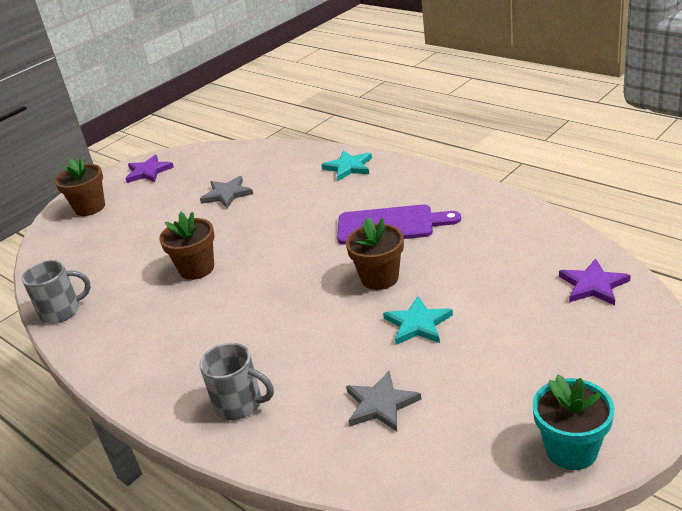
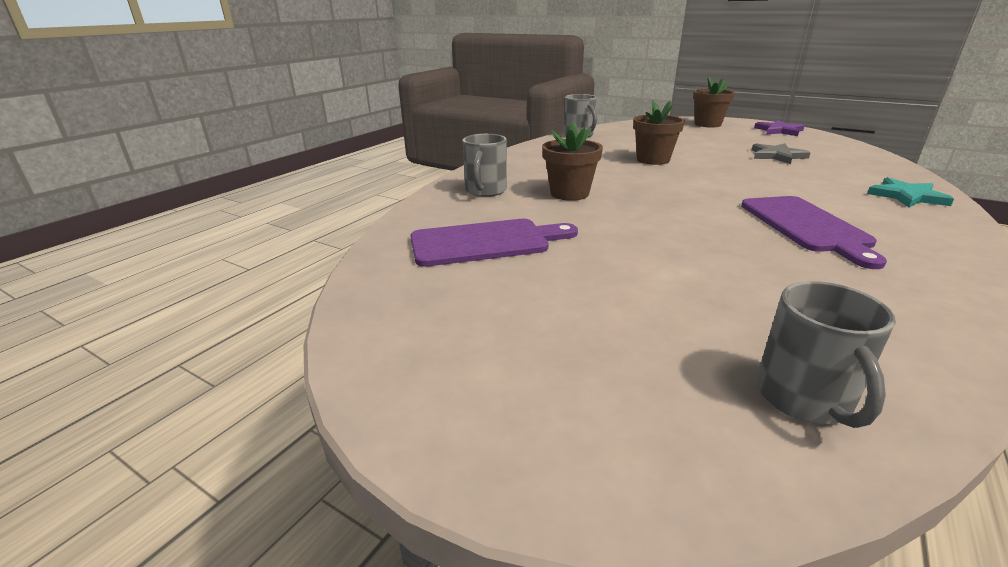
camera: 75 degrees right, 5 degrees down
brown flower pot [346,217,404,290] -> brown flower pot moved to [542,122,603,201]
grey star [346,371,421,432] -> purple cutting board [410,219,578,267]
turquoise star [383,296,453,345] -> none
turquoise flower pot [532,375,615,470] -> none
purple star [559,258,631,306] -> grey mug [756,281,896,428]

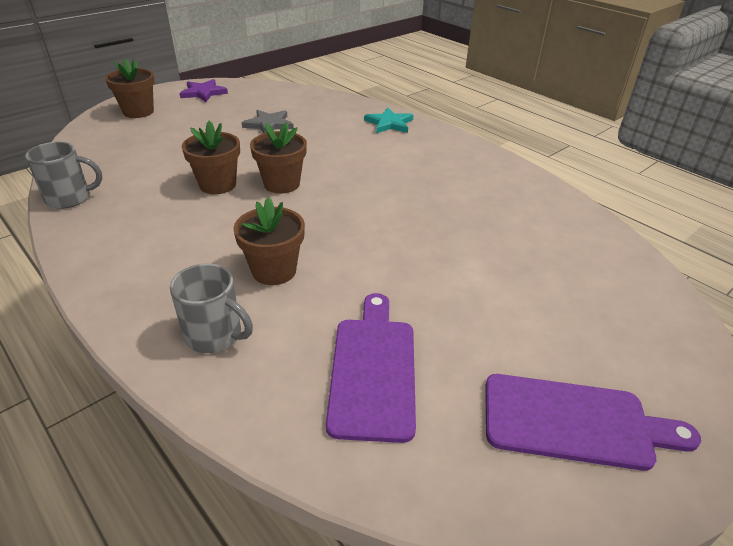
camera: 75 degrees left, 10 degrees up
purple cutting board [741,196,887,269] -> purple cutting board moved to [485,374,701,471]
grey mug [756,281,896,428] -> none
none -> brown flower pot [250,122,307,194]

